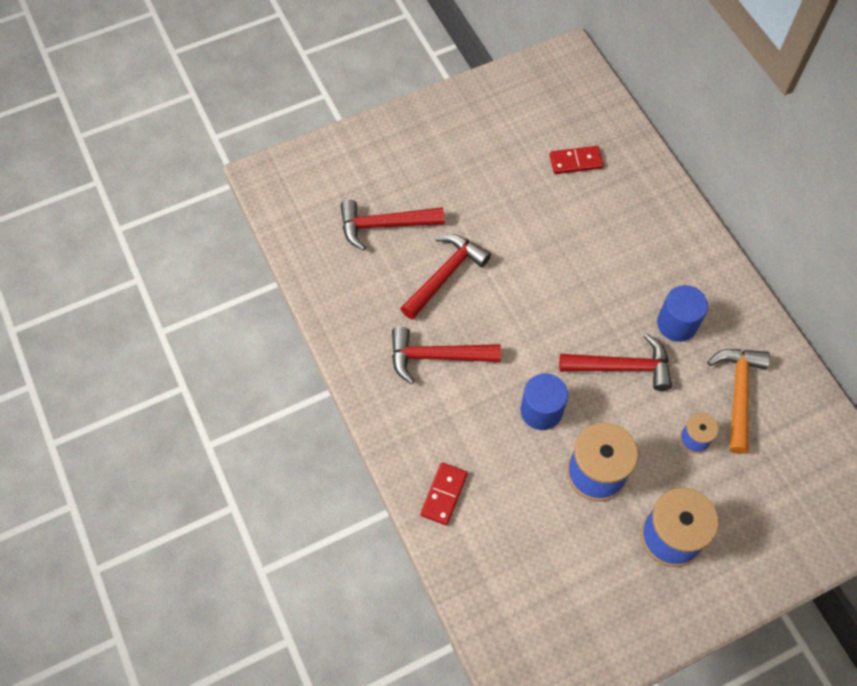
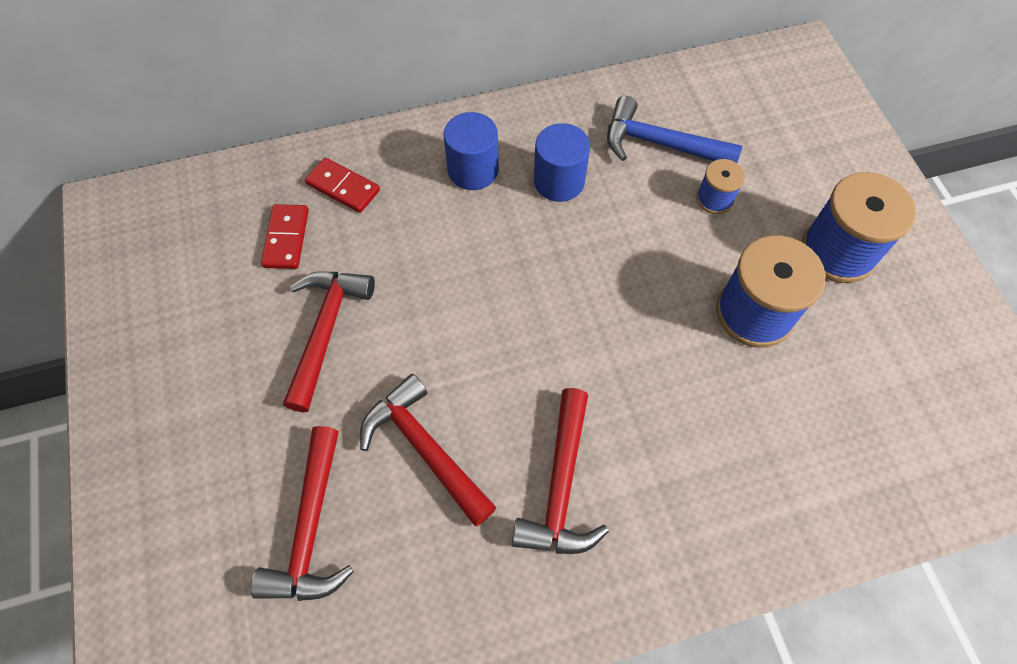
camera: 80 degrees left, 0 degrees up
red domino [420,462,468,525] -> red domino moved to [305,157,380,213]
blue cylinder [520,373,568,430] -> blue cylinder moved to [444,112,499,190]
red hammer [559,334,672,391] -> red hammer moved to [283,271,375,412]
orange hammer [707,349,770,454] -> blue hammer [607,96,742,163]

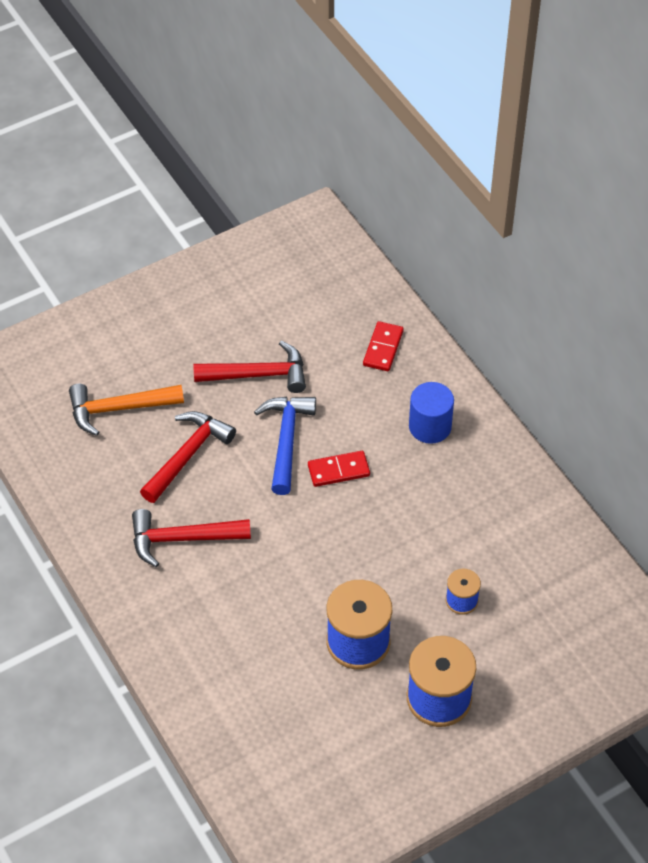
camera: 75 degrees right, 10 degrees down
red hammer [250,426,354,601] -> orange hammer [69,384,184,436]
red domino [261,204,309,269] -> red domino moved to [308,451,370,487]
blue cylinder [534,123,590,202] -> none
blue hammer [607,96,742,163] -> blue hammer moved to [254,397,316,495]

